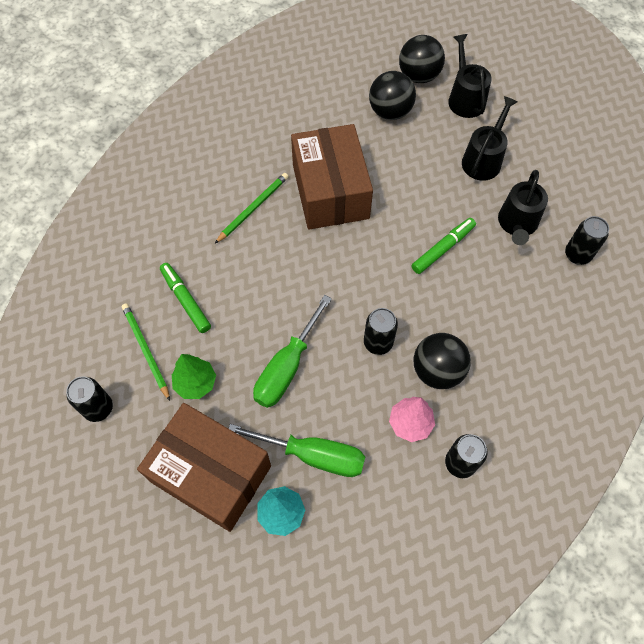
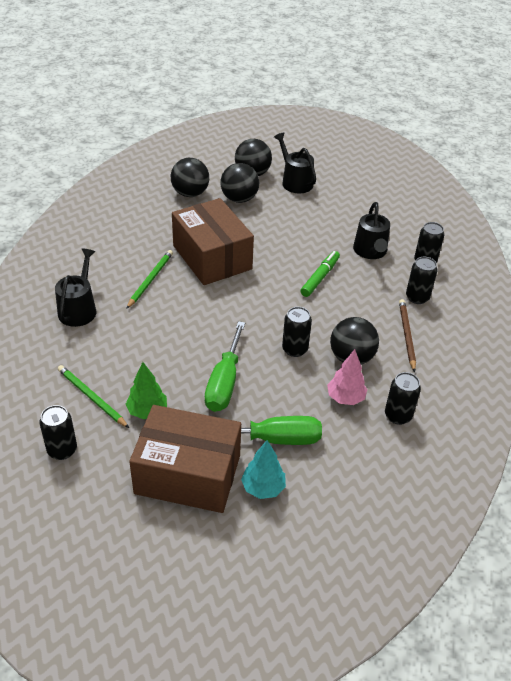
camera: 20 degrees left, 20 degrees down
green marker [160,263,211,333] -> none
black watering can [462,96,518,181] -> black watering can moved to [55,248,96,327]
none -> black ball [171,158,209,197]
none -> brown pencil [399,299,416,372]
none -> black can [406,257,437,304]

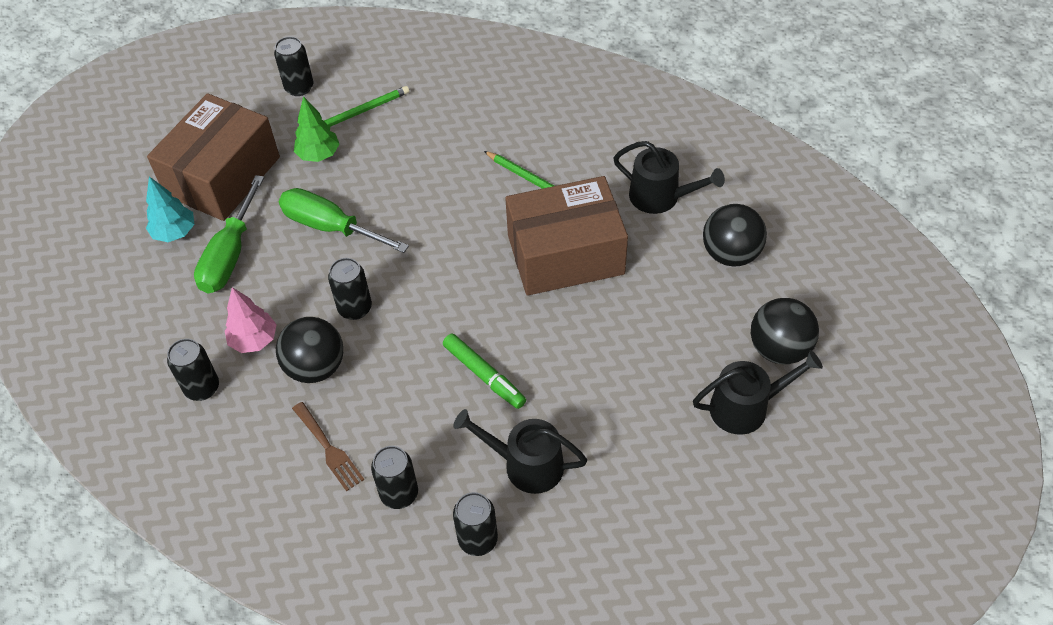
camera: 110 degrees right, 10 degrees up
black watering can [55,248,96,327] -> black watering can moved to [614,141,725,214]
black ball [220,163,259,203] -> none
brown pencil [399,299,416,372] -> brown fork [292,402,364,491]

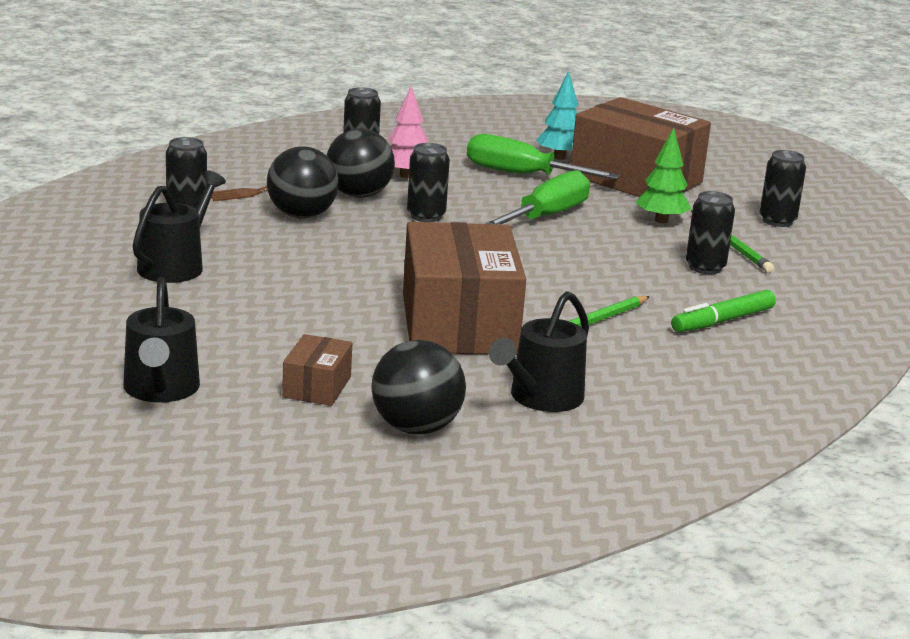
camera: 95 degrees right, 30 degrees down
green marker [443,333,526,409] -> green marker moved to [671,290,776,332]
black can [453,492,498,556] -> black can moved to [686,191,735,274]
black ball [751,298,819,365] -> black ball moved to [267,146,339,219]
none -> brown box [282,334,352,406]

